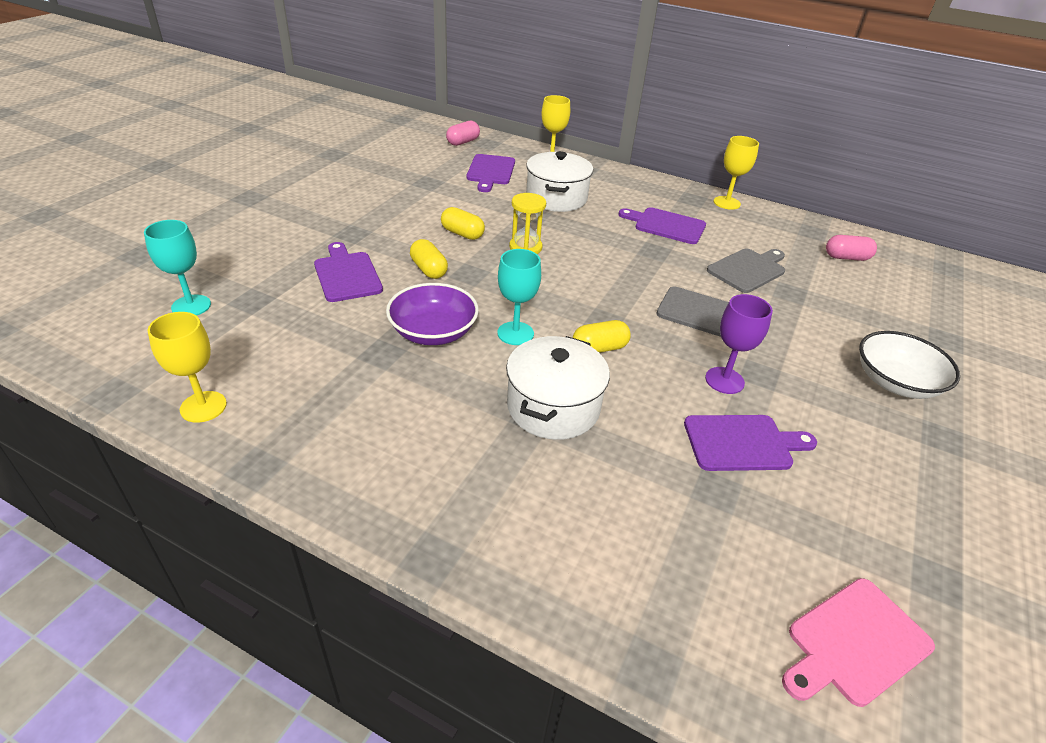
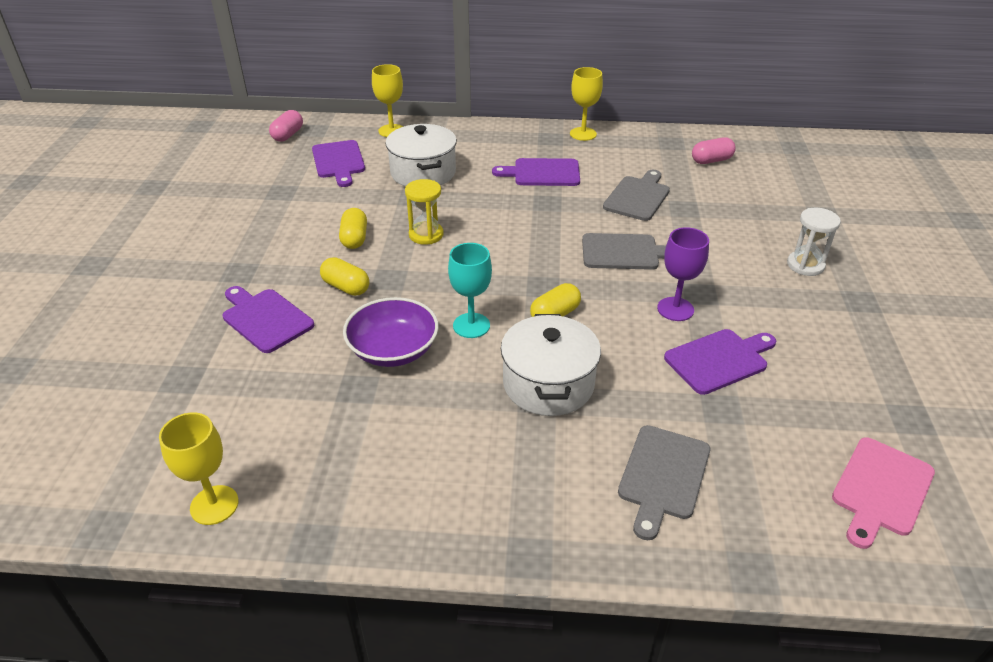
camera: 20 degrees left, 0 degrees up
turquoise goblet [144,220,211,316] -> none
yellow capsule [441,207,485,240] -> yellow capsule turned 75 degrees clockwise [339,208,367,249]
white bowl [859,331,960,399] -> white hourglass [787,208,841,276]
none -> grey cutting board [618,425,710,540]

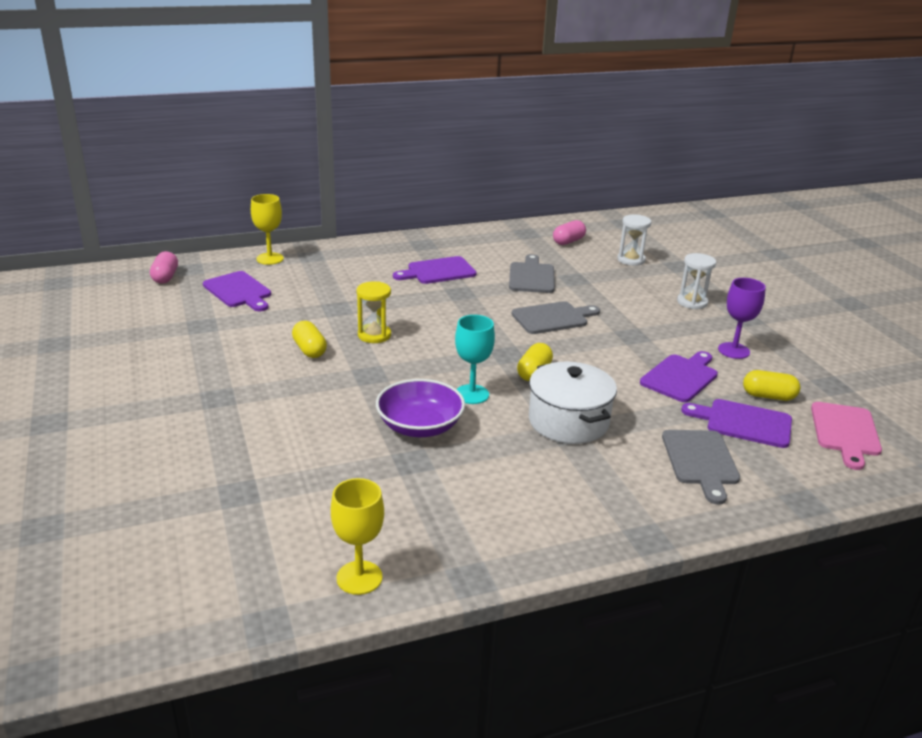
camera: 25 degrees left, 10 degrees down
purple cutting board [223,286,314,353] -> purple cutting board moved to [681,399,792,448]
yellow capsule [320,257,369,296] -> yellow capsule moved to [743,370,800,401]
white pot [385,124,457,187] -> none
yellow goblet [570,67,603,141] -> none
purple goblet [657,227,709,321] -> purple goblet moved to [718,278,766,359]
none -> white hourglass [617,214,652,266]

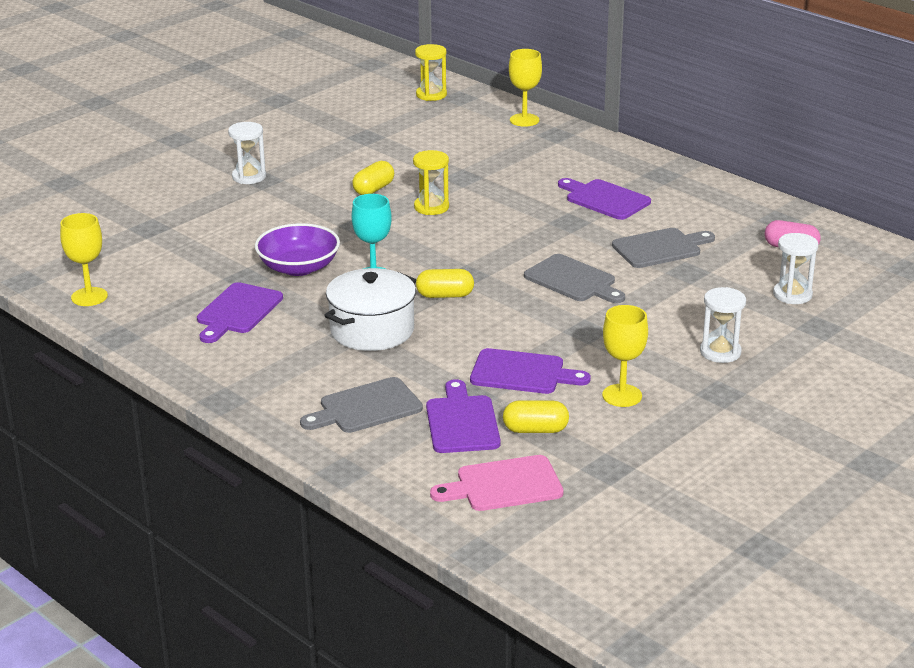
camera: 65 degrees right, 0 degrees up
pink capsule [150,251,178,284] -> yellow hourglass [415,44,447,101]
purple cutting board [203,271,271,311] -> purple cutting board moved to [197,282,283,343]
purple goblet [718,278,766,359] -> yellow goblet [602,305,648,407]
yellow capsule [743,370,800,401] -> yellow capsule turned 75 degrees counterclockwise [503,400,569,433]
none -> white hourglass [228,122,266,184]

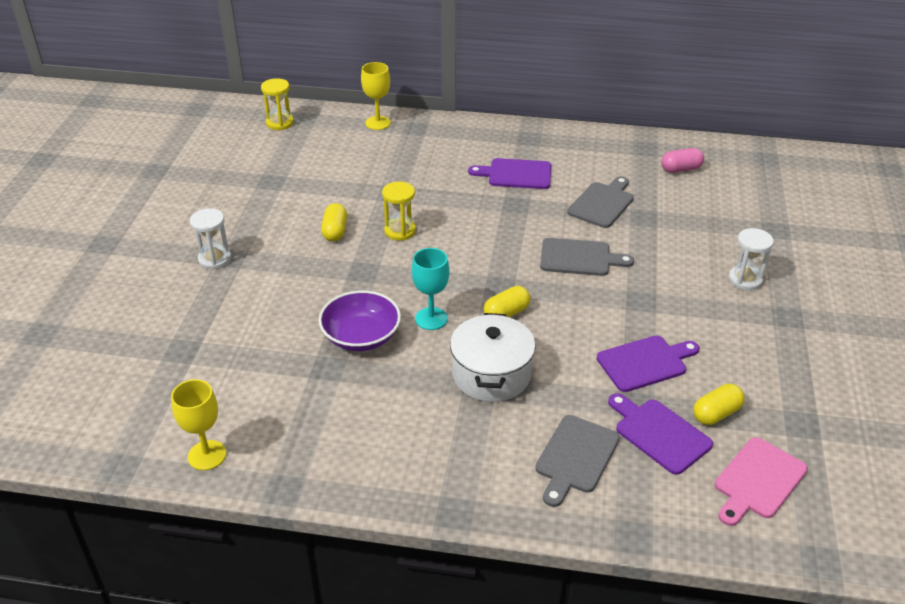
camera: 35 degrees left, 10 degrees up
purple cutting board [197,282,283,343] -> none
yellow goblet [602,305,648,407] -> none
white hourglass [773,233,819,304] -> none

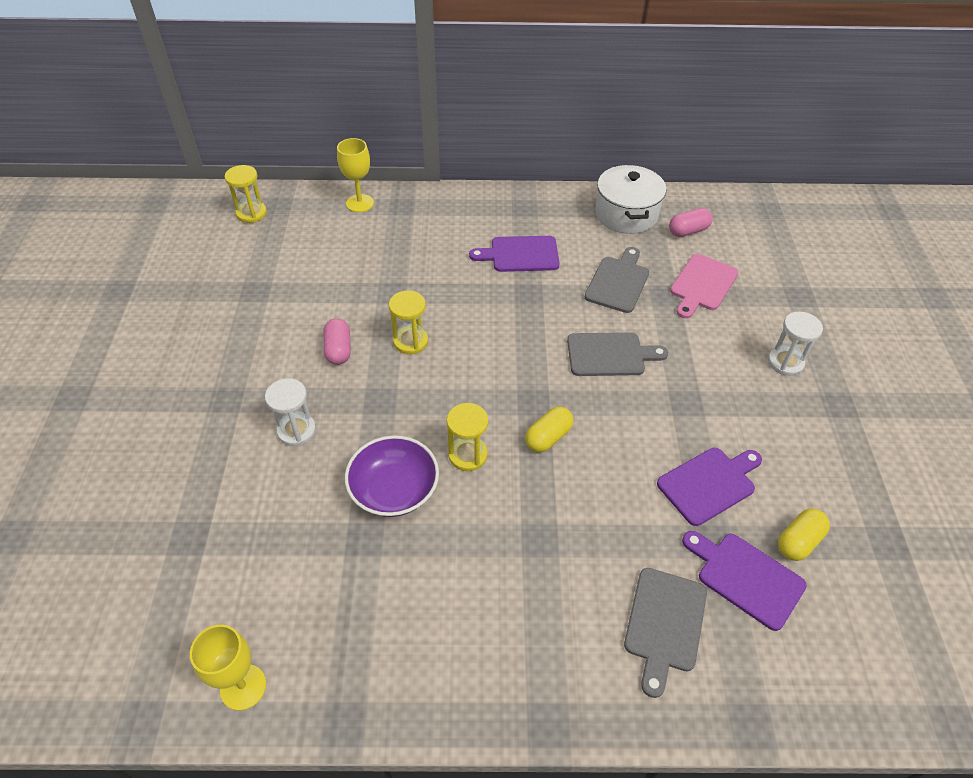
camera: 10 degrees left, 10 degrees up
white hourglass [190,208,232,269] -> white hourglass moved to [265,378,316,446]
yellow capsule [321,203,347,241] -> pink capsule [324,318,351,365]
turquoise goblet [412,248,450,330] -> yellow hourglass [447,403,488,471]
white pot [450,313,536,402] -> white pot moved to [595,165,666,234]
pink cutting board [715,437,808,526] -> pink cutting board moved to [670,254,738,319]

